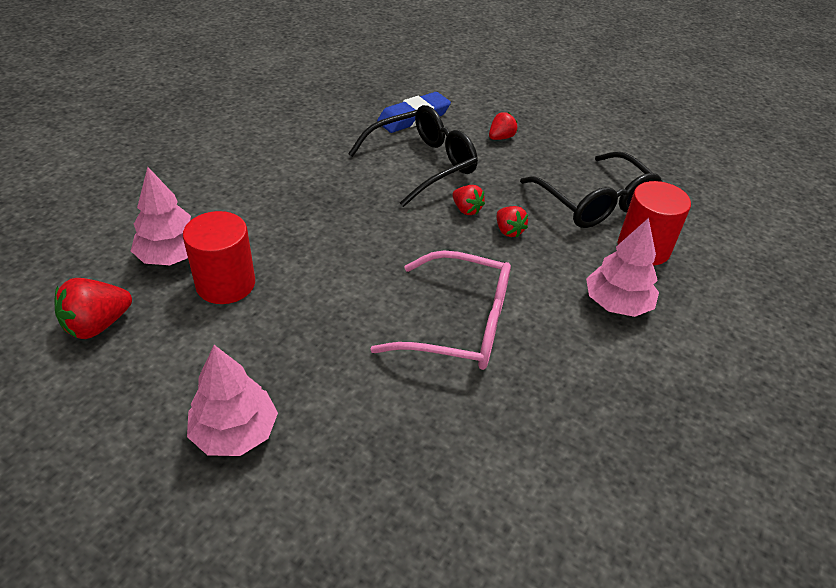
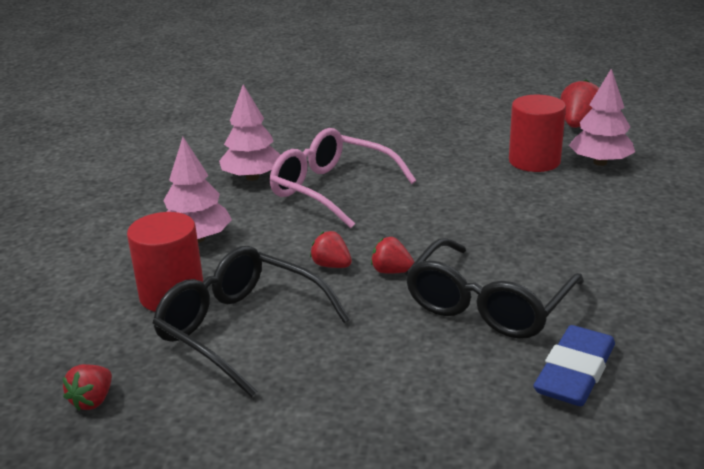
camera: 160 degrees right, 15 degrees down
pink tree [187,345,278,456] -> pink tree moved to [219,84,281,181]
pink glasses [371,250,511,370] -> pink glasses turned 45 degrees clockwise [270,128,416,228]
red strawberry [489,112,518,140] -> red strawberry moved to [63,364,112,411]

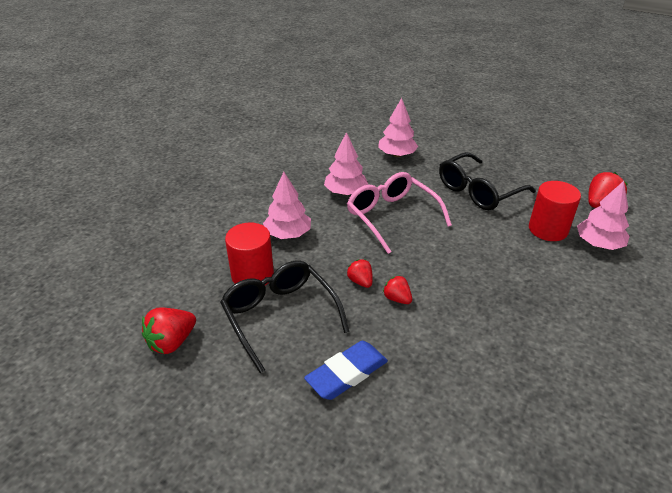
camera: 20 degrees right, 10 degrees up
red strawberry [63,364,112,411] -> red strawberry [142,307,196,354], size x1.60
black glasses [405,238,583,339] -> black glasses moved to [439,152,536,210]
blue eraser [533,325,615,406] -> blue eraser moved to [304,341,388,400]
none -> pink tree [378,98,418,157]

